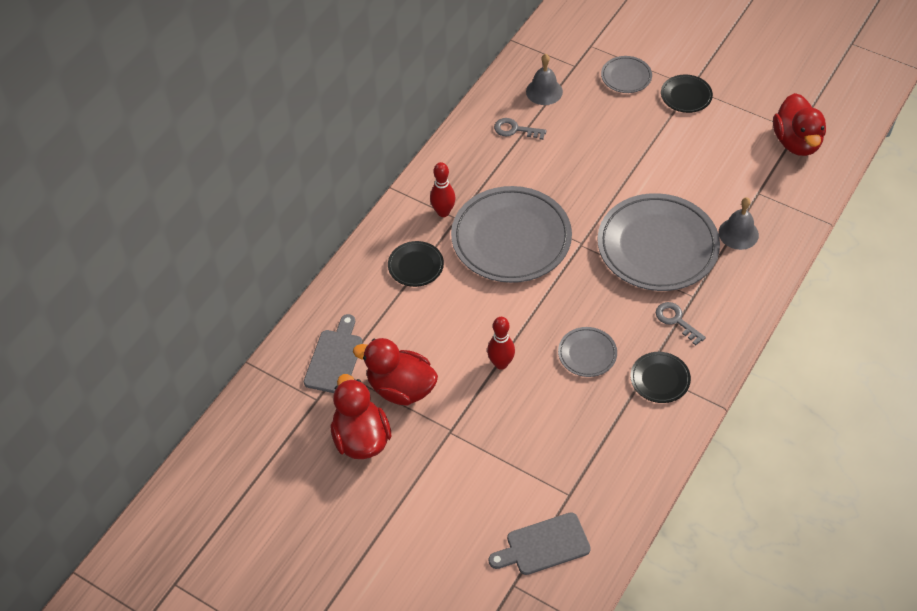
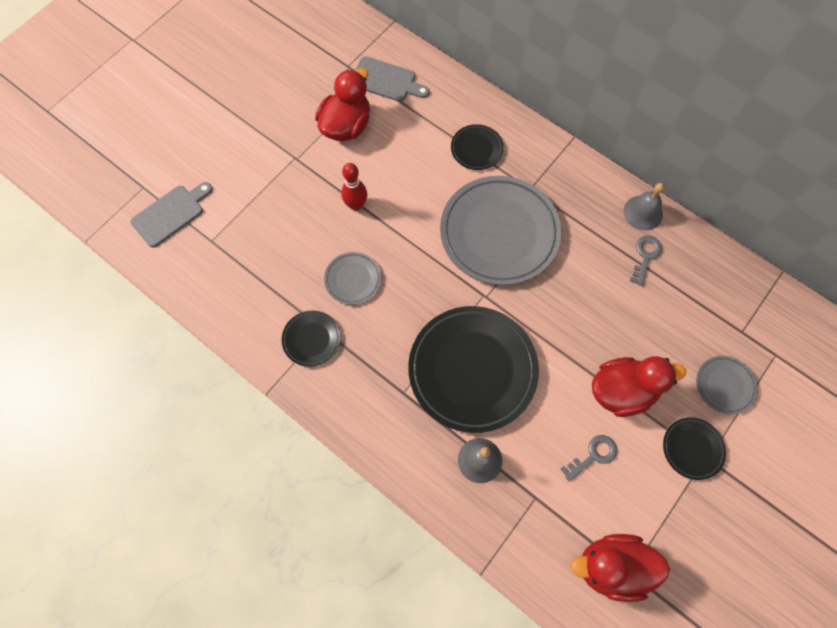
camera: 95 degrees right, 15 degrees up
red duck [331,374,392,459] -> red duck moved to [592,356,686,417]
red bowling pin [430,162,456,217] -> none
grey cutting board [489,512,591,575] -> grey cutting board turned 60 degrees clockwise [131,182,213,247]
grey bell [526,54,563,105] -> grey bell moved to [624,183,664,231]
grey plate [597,193,720,291] -> black plate [408,306,539,433]
grey key [656,302,706,345] -> grey key moved to [561,435,617,481]

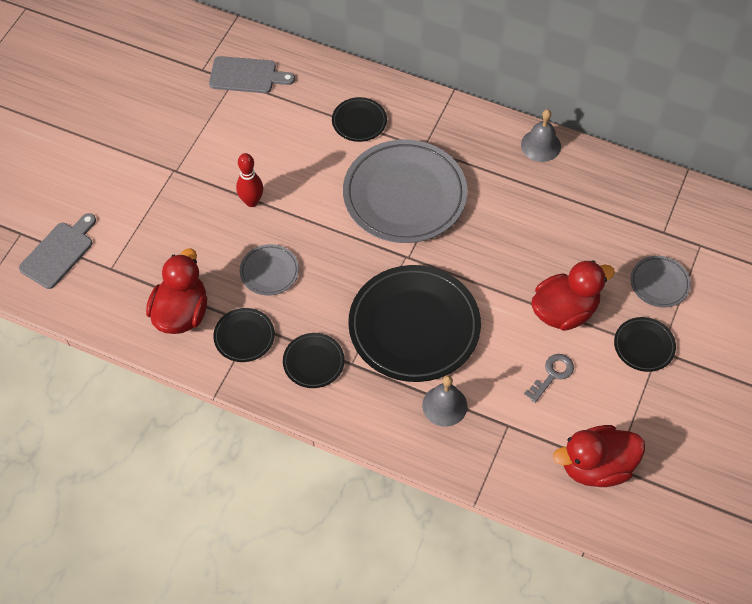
camera: 15 degrees left, 10 degrees down
red duck [315,68,370,141] -> red duck moved to [146,248,207,334]
grey key [630,235,662,286] -> none
none -> black plate [283,333,345,388]

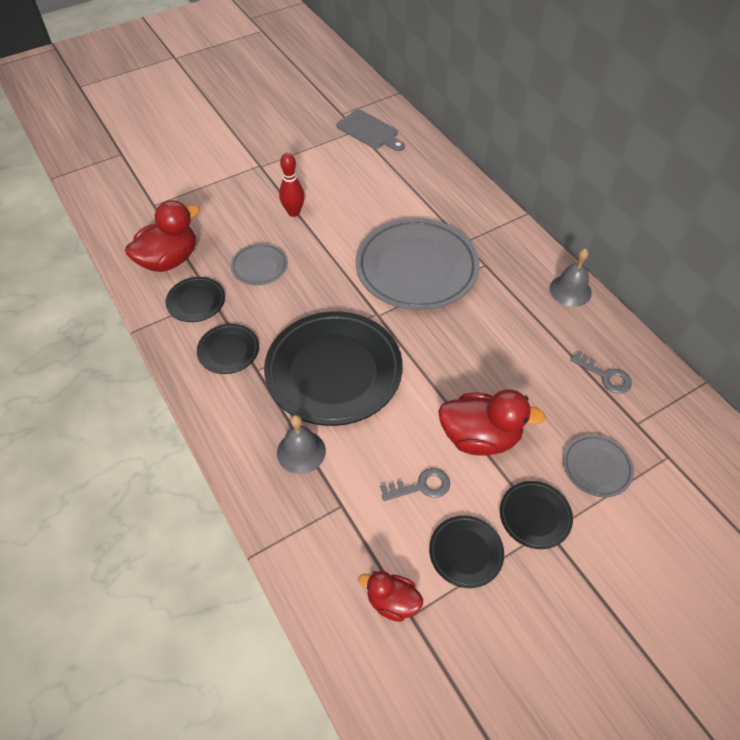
camera: 35 degrees right, 5 degrees down
grey cutting board [19,213,96,289] -> none
black plate [332,97,387,142] -> black plate moved to [429,515,504,588]
red duck [553,425,645,487] -> red duck [358,571,423,622], size x0.58
none -> grey key [570,350,632,394]

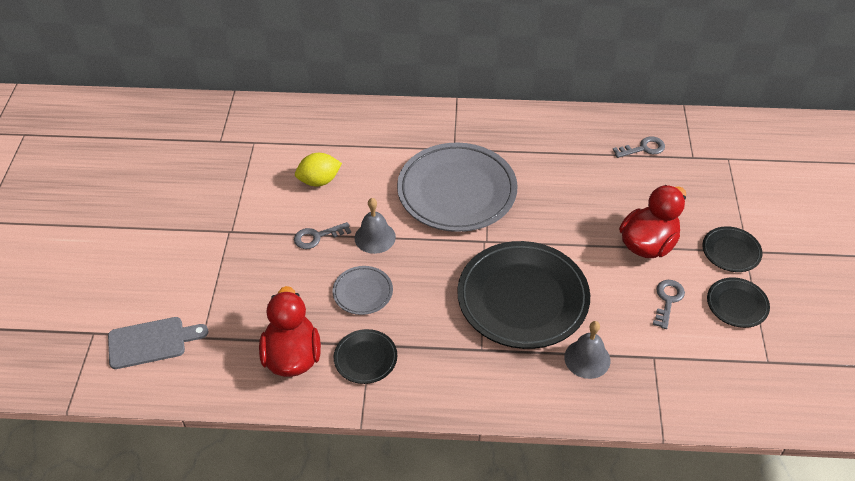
camera: 55 degrees left, 5 degrees down
black plate [197,324,259,374] -> none
red bowling pin [279,153,305,217] -> grey key [294,222,351,249]
grey cutting board [337,109,405,151] -> grey cutting board moved to [108,317,209,369]
red duck [358,571,423,622] -> none
grey bell [550,248,592,307] -> grey bell moved to [355,198,396,254]
grey plate [563,434,634,497] -> none
none -> yellow lemon [295,153,342,187]

